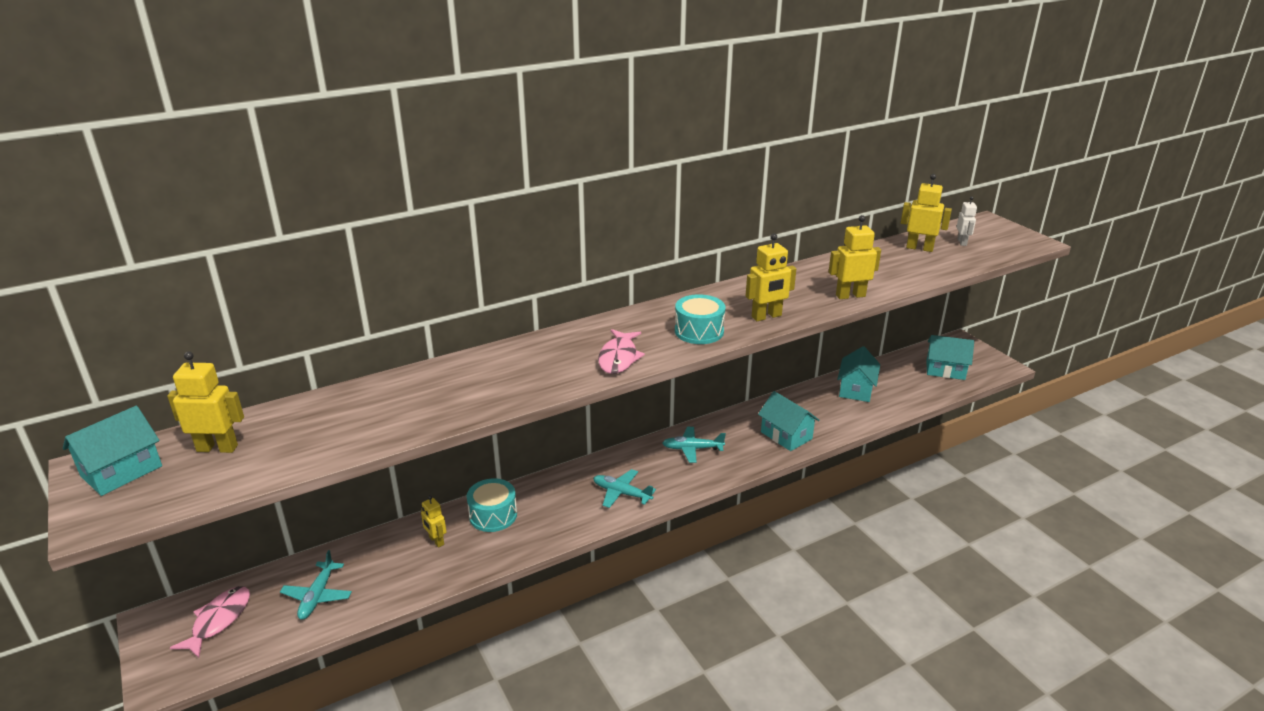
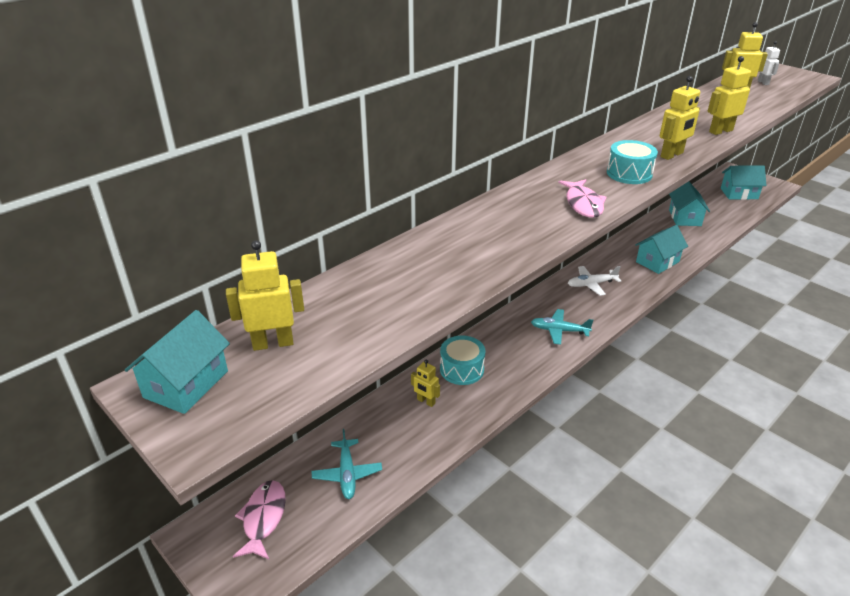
camera: 15 degrees left, 5 degrees up
turquoise plane [662,427,726,463] -> white plane [568,266,621,296]
turquoise house [758,391,820,451] -> turquoise house turned 75 degrees counterclockwise [635,225,688,274]

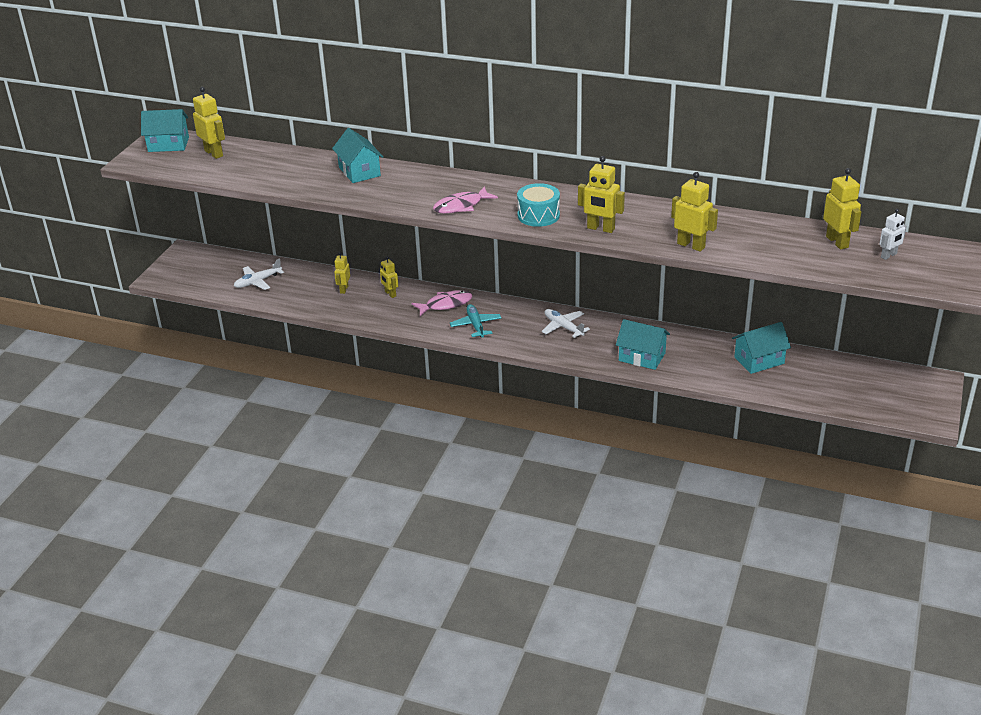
camera: 65 degrees right, 0 degrees up
pink fish [233,480,286,559] -> pink fish moved to [412,290,473,316]
turquoise plane [312,429,382,499] -> white plane [234,258,284,290]
turquoise drum [440,335,485,385] -> yellow robot [380,256,398,298]
turquoise house [721,166,767,200] -> turquoise house moved to [332,128,383,183]

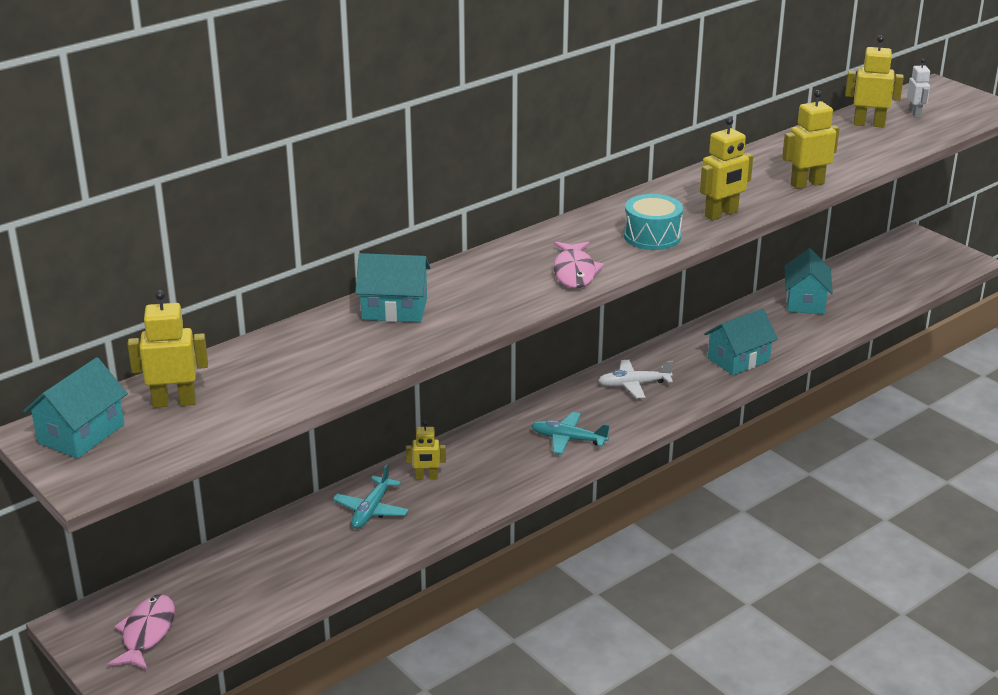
camera: 60 degrees left, 5 degrees down
white plane [234,258,284,290] -> none
yellow robot [334,252,350,294] -> turquoise plane [333,464,409,529]
pink fish [412,290,473,316] -> pink fish moved to [107,594,175,670]

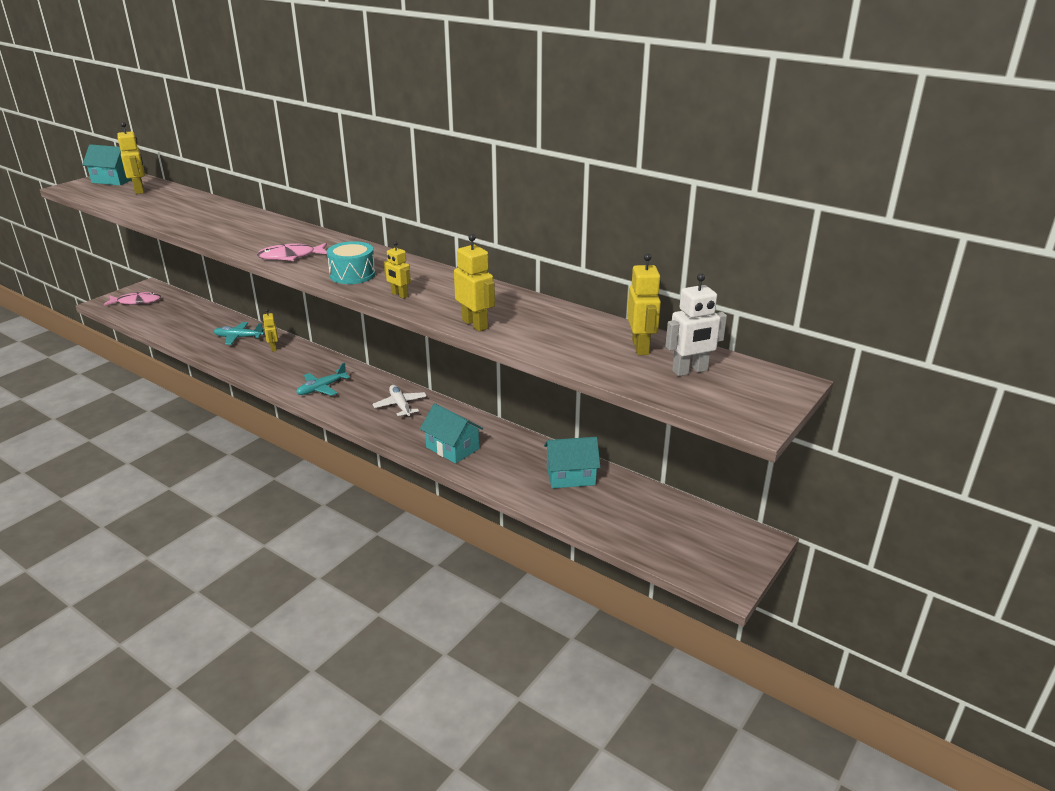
camera: 75 degrees right, 0 degrees up
turquoise house [355,253,430,322] -> none
turquoise plane [531,412,609,455] -> turquoise plane turned 135 degrees counterclockwise [296,363,350,396]
yellow robot [700,117,753,220] -> yellow robot [384,241,411,298], size x0.64
white robot [907,59,930,118] -> white robot [665,273,727,376], size x1.57

